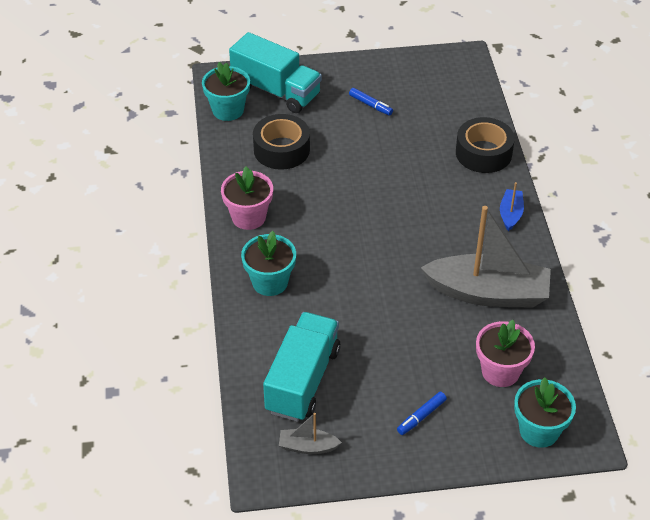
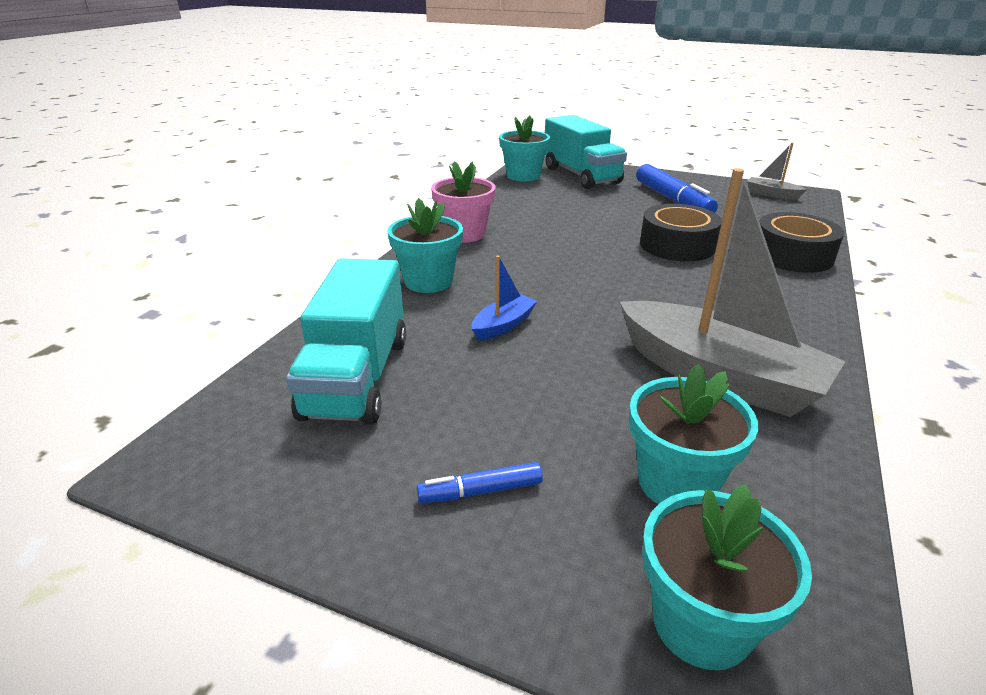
camera: 30 degrees right, 15 degrees down
black tape [253,114,310,170] -> black tape moved to [640,204,722,261]
turquoise truck [263,312,340,422] -> turquoise truck turned 135 degrees clockwise [286,258,406,425]
grey boat [279,413,342,454] -> grey boat moved to [747,143,807,200]
blue marker [349,88,393,115] -> blue marker [636,164,718,213], size x1.95
pink flower pot [476,320,535,387] -> turquoise flower pot [629,364,758,504]
blue boat [500,182,524,231] -> blue boat moved to [472,256,537,341]

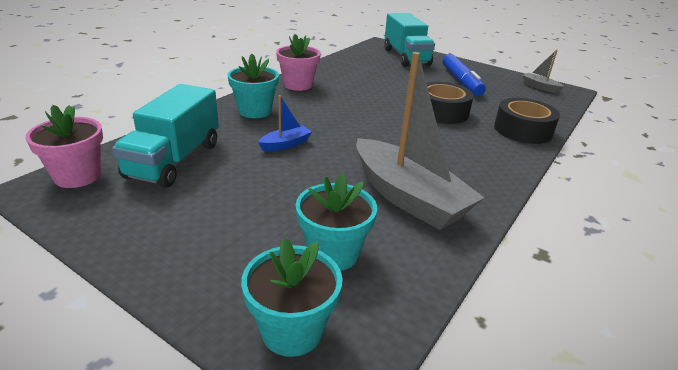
camera: 10 degrees right, 0 degrees up
blue marker [417,462,543,503] -> none
turquoise flower pot [499,116,550,182] -> none
none -> pink flower pot [25,105,103,188]

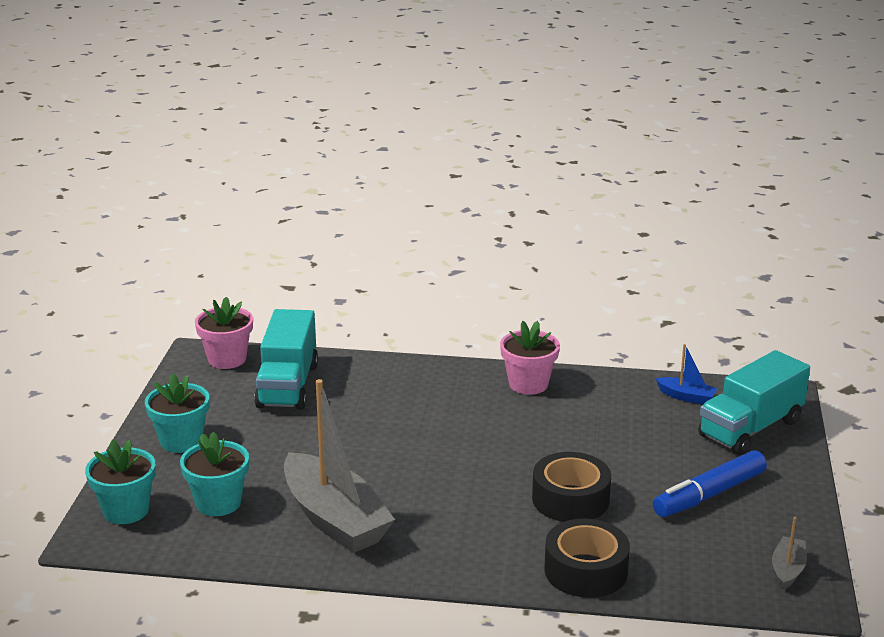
camera: 65 degrees right, 5 degrees down
turquoise truck [112,84,219,188] -> turquoise truck turned 75 degrees counterclockwise [254,309,318,410]
turquoise flower pot [228,54,279,118] -> turquoise flower pot moved to [145,373,209,453]
blue boat [258,95,312,151] -> blue boat moved to [656,344,718,404]
grey boat [357,52,485,230] -> grey boat turned 60 degrees counterclockwise [284,379,395,553]

